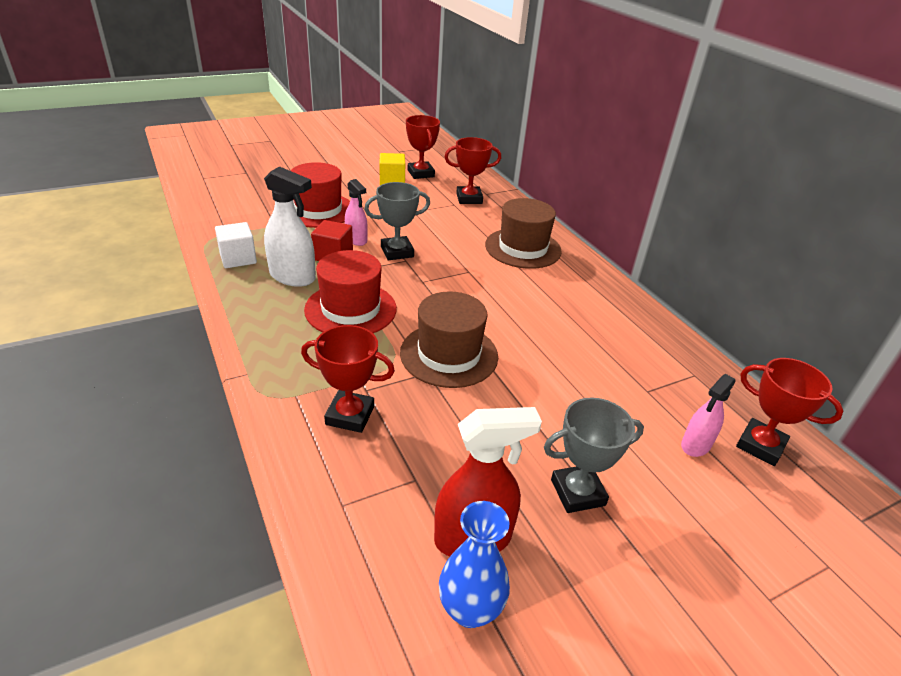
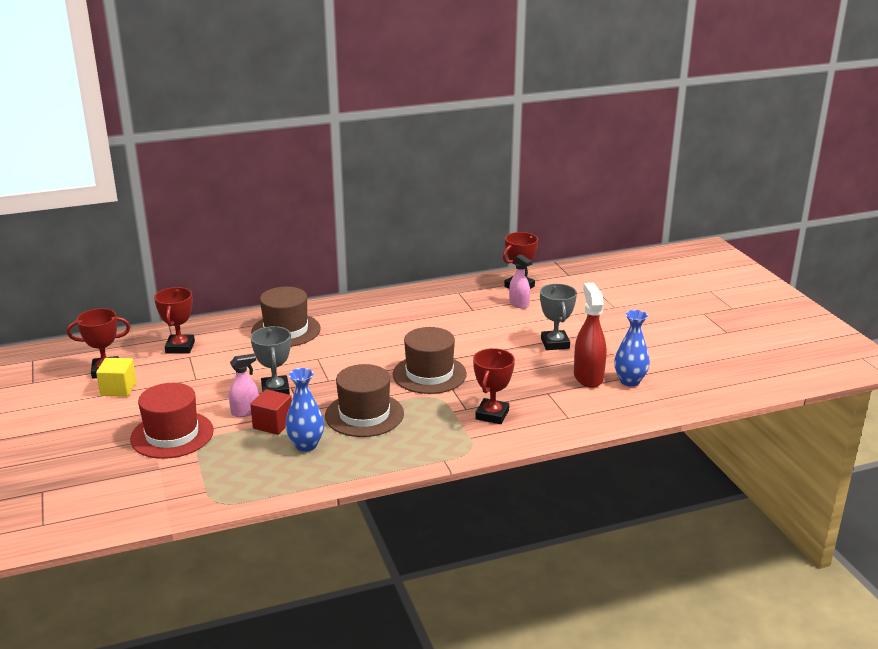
camera: 80 degrees left, 10 degrees down
white cube [215,222,257,268] -> none
white spray bottle [264,166,316,287] -> blue vase [285,368,324,452]
red hat [304,250,397,333] -> brown hat [325,364,404,437]

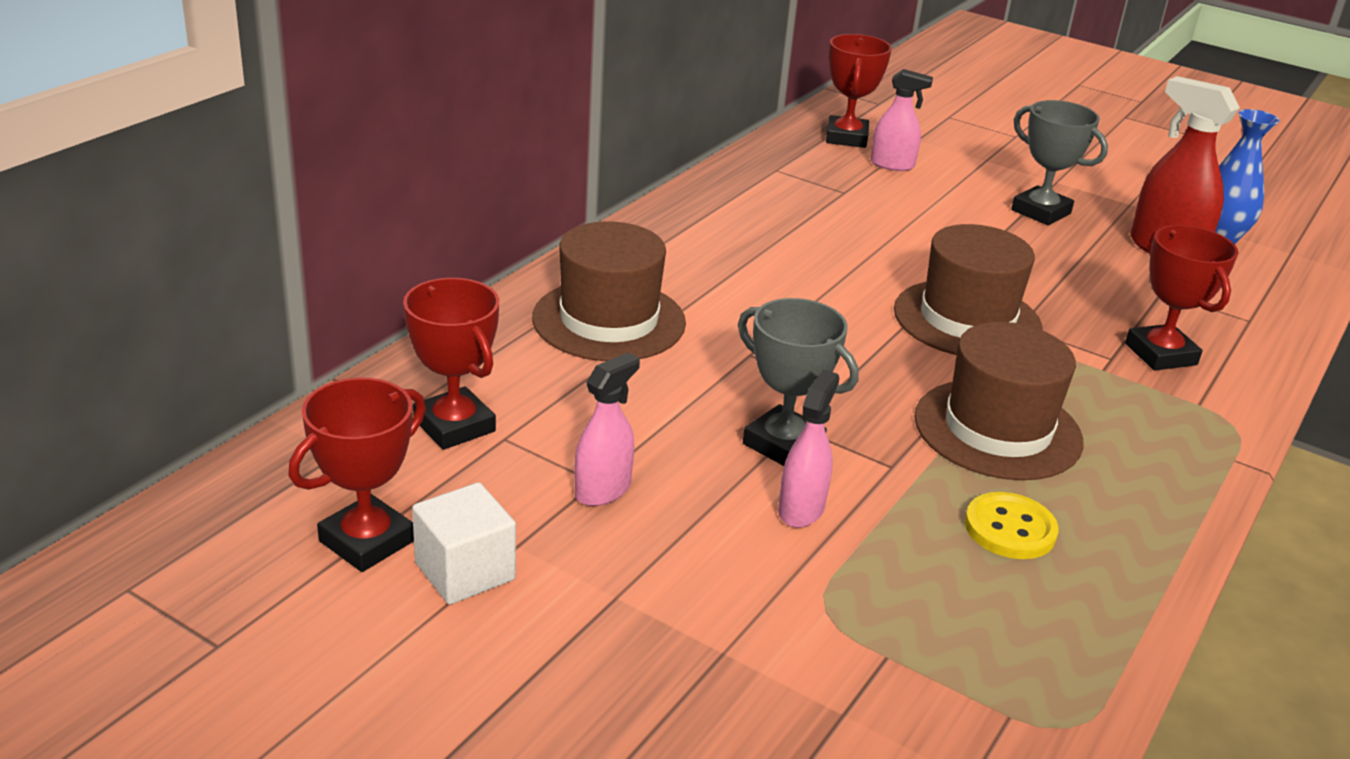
camera: 40 degrees left, 5 degrees up
yellow cube [96,358,136,397] -> white cube [412,482,516,605]
red hat [130,383,214,459] -> none
red cube [250,389,292,435] -> none
blue vase [285,368,324,452] -> yellow button [965,492,1059,559]
none -> pink spray bottle [574,353,640,506]

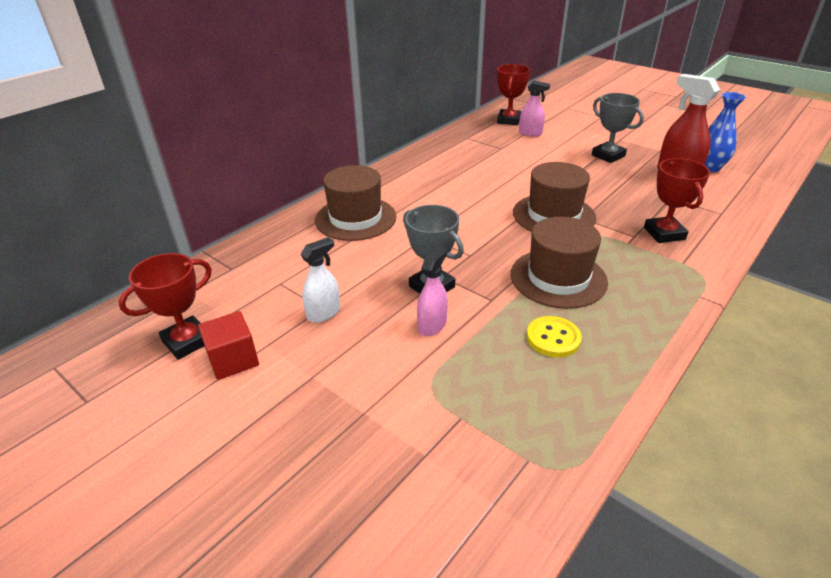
camera: 10 degrees right, 5 degrees up
red trophy [403,278,499,450] -> none
white cube [412,482,516,605] -> red cube [198,311,259,380]
pink spray bottle [574,353,640,506] -> white spray bottle [300,237,340,323]

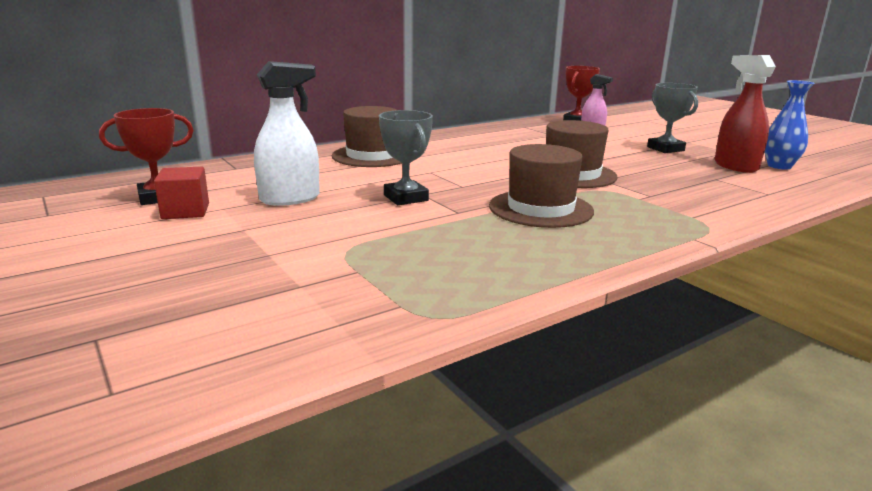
camera: 15 degrees right, 15 degrees down
white spray bottle [300,237,340,323] -> white spray bottle [254,61,320,206], size x1.62
pink spray bottle [417,246,448,336] -> none
yellow button [527,316,582,357] -> none
red trophy [644,158,710,243] -> none

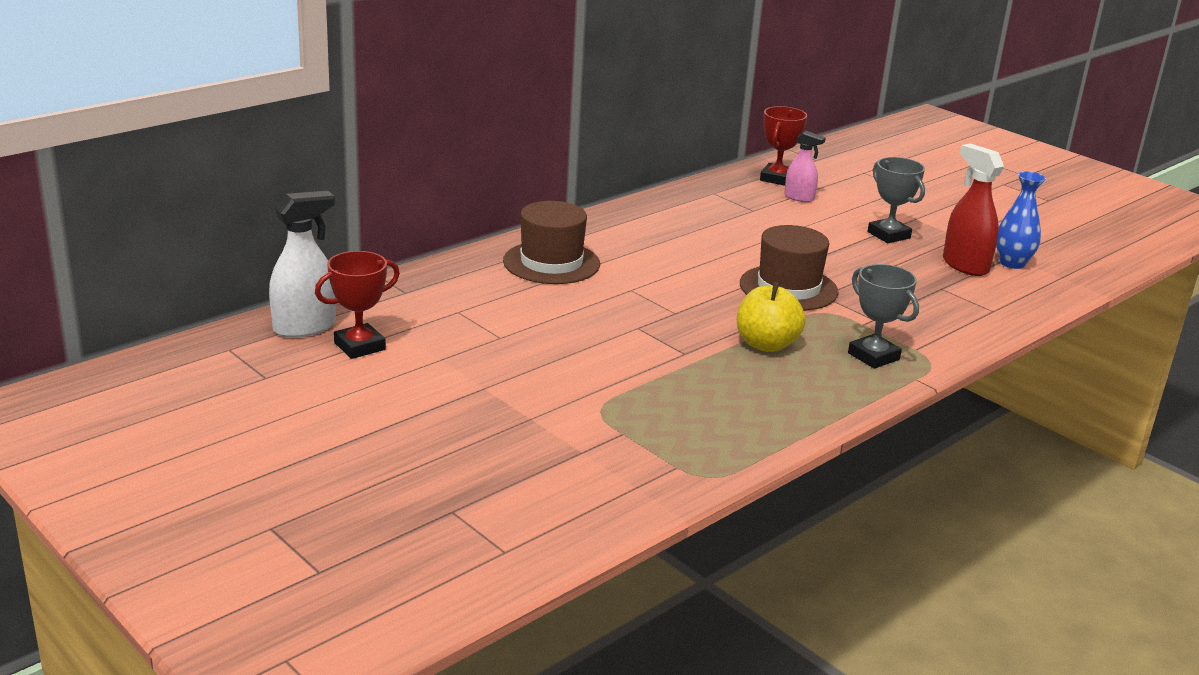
camera: 10 degrees left, 5 degrees up
red cube [154,167,209,219] -> none
white spray bottle [254,61,320,206] -> white spray bottle moved to [269,191,336,338]
grey trophy [379,110,433,205] -> grey trophy moved to [848,264,919,369]
brown hat [489,144,594,228] -> yellow apple [737,282,806,352]

